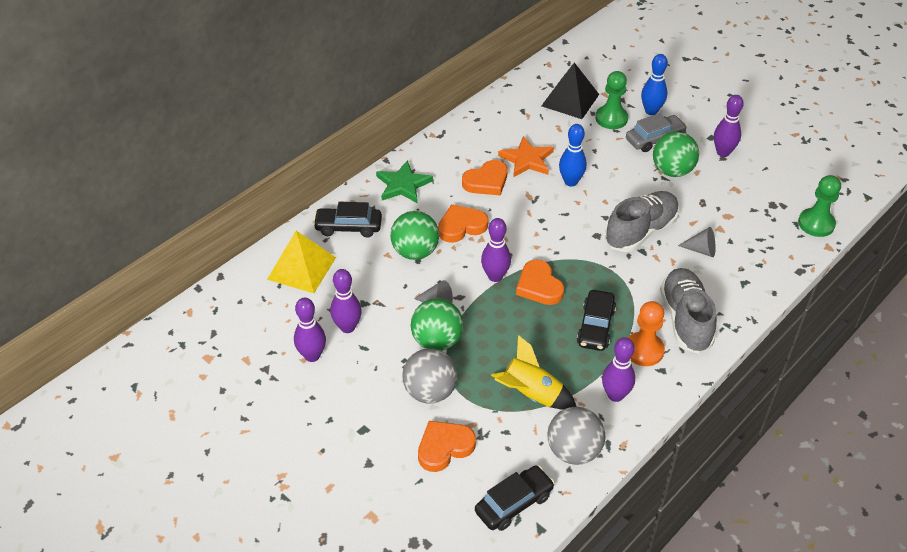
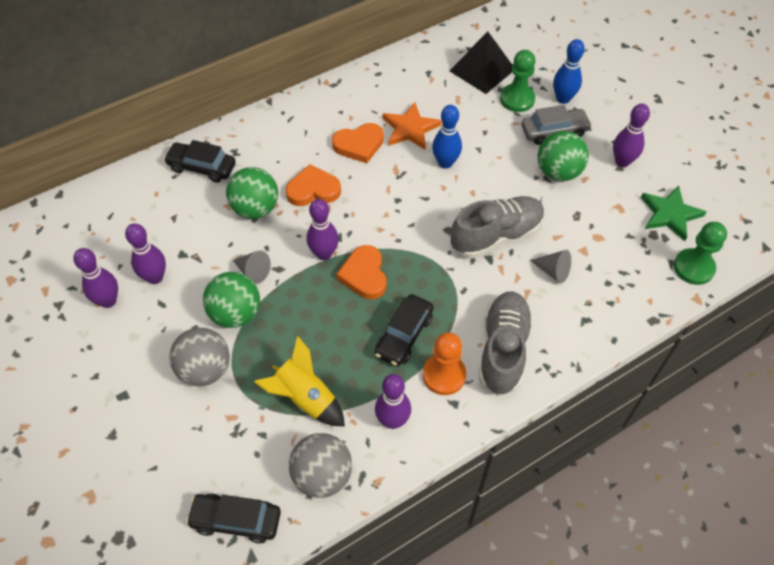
camera: 15 degrees right, 10 degrees up
yellow pyramid [267,231,336,293] -> none
green star [376,160,433,204] -> green star moved to [641,186,706,241]
orange heart [418,421,476,472] -> none
black car [475,466,555,531] -> black car turned 150 degrees counterclockwise [186,493,281,544]

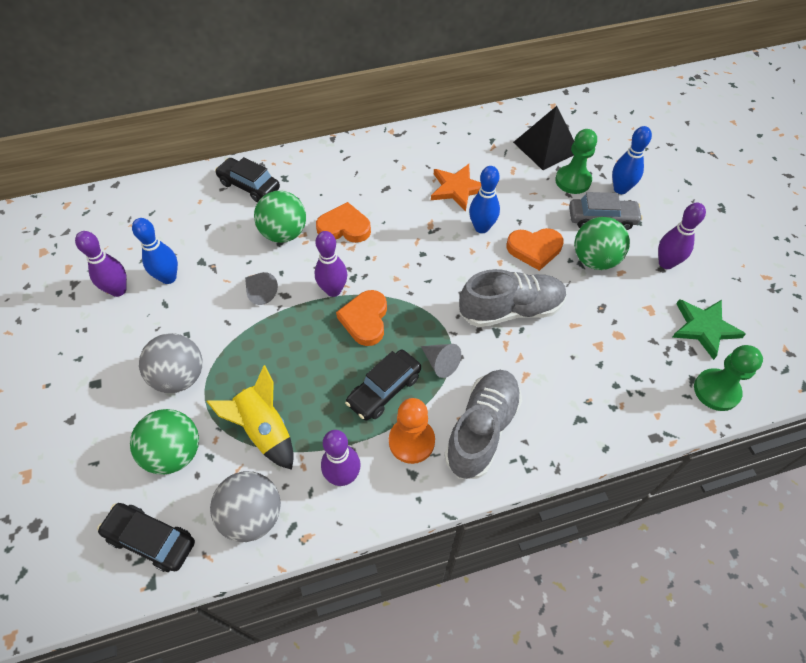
camera: 15 degrees right, 0 degrees up
purple bowling pin [125,223,166,284] -> blue bowling pin [132,218,178,284]
green ball [203,272,260,328] -> green ball moved to [130,409,199,475]
orange heart [332,123,384,163] -> orange heart moved to [506,228,564,271]
grey cone [530,250,571,283] -> grey cone moved to [421,344,461,378]

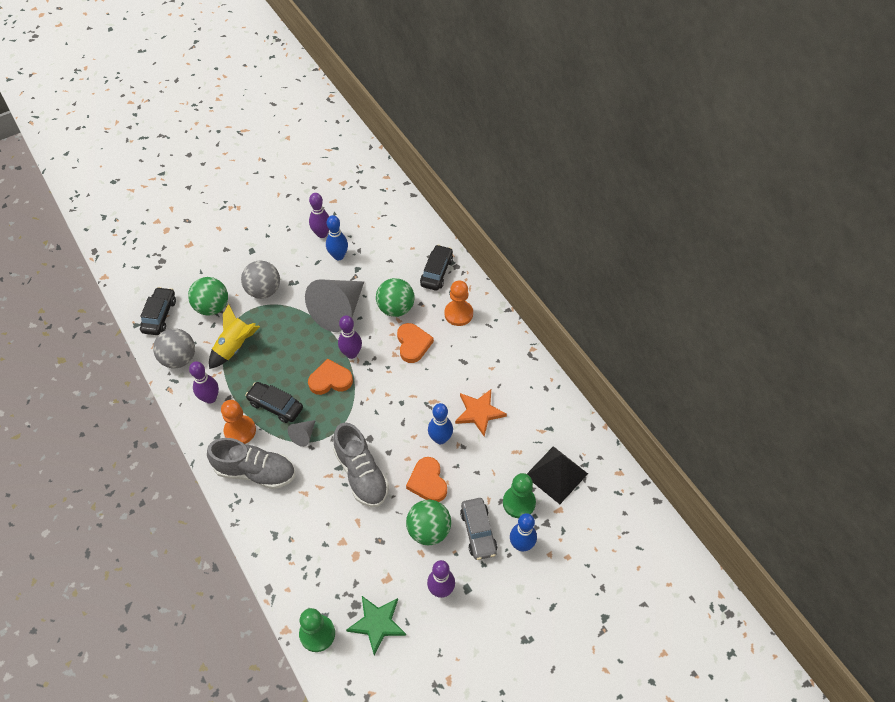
camera: 75 degrees right, 0 degrees up
grey cone [245,272,278,305] -> grey cone [305,279,364,332], size x2.32
none -> orange pawn [444,280,473,326]

